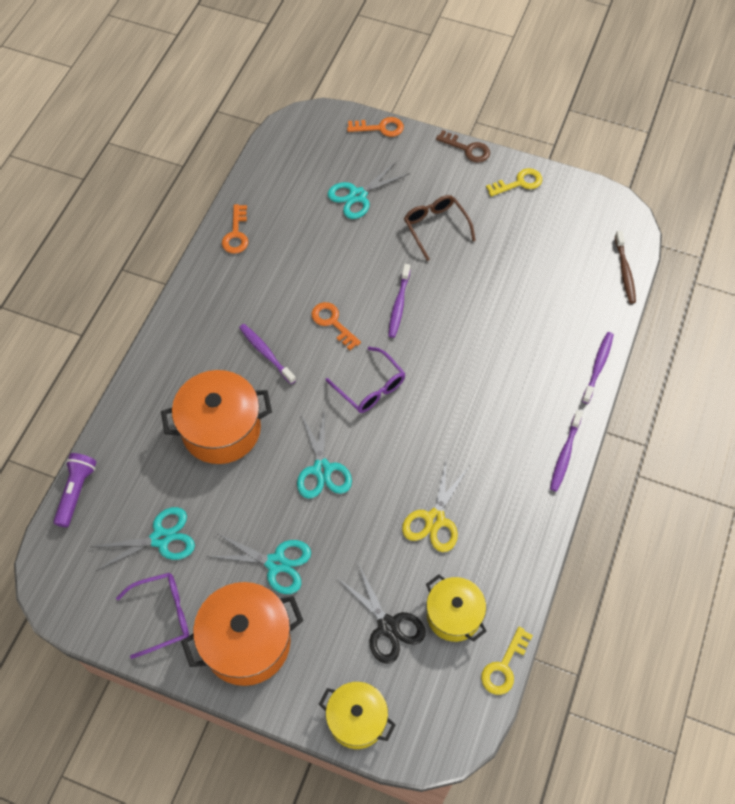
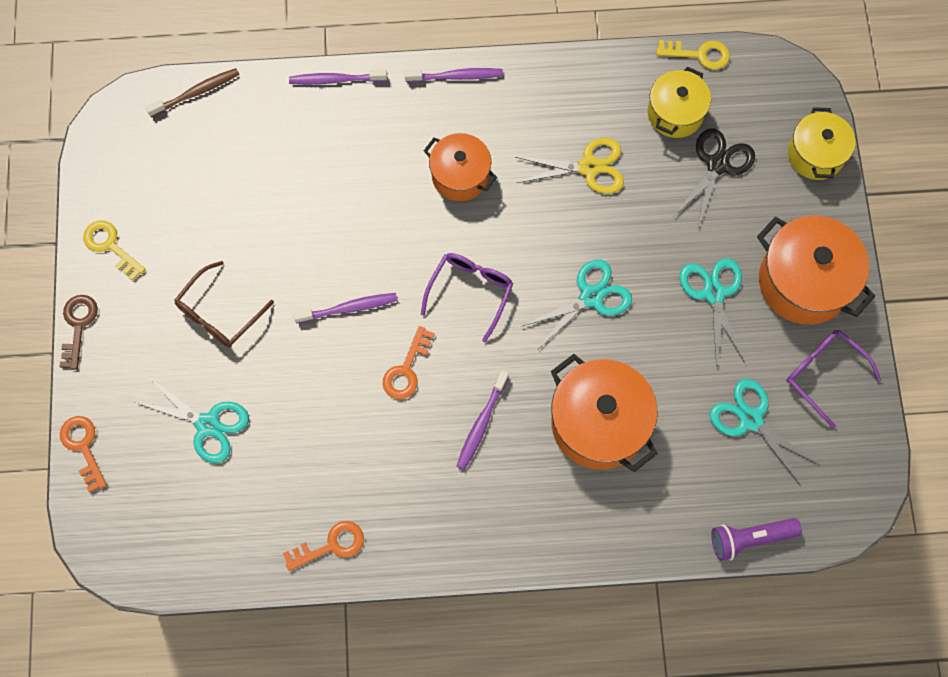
camera: 115 degrees left, 10 degrees up
none -> orange pot [424,133,497,201]

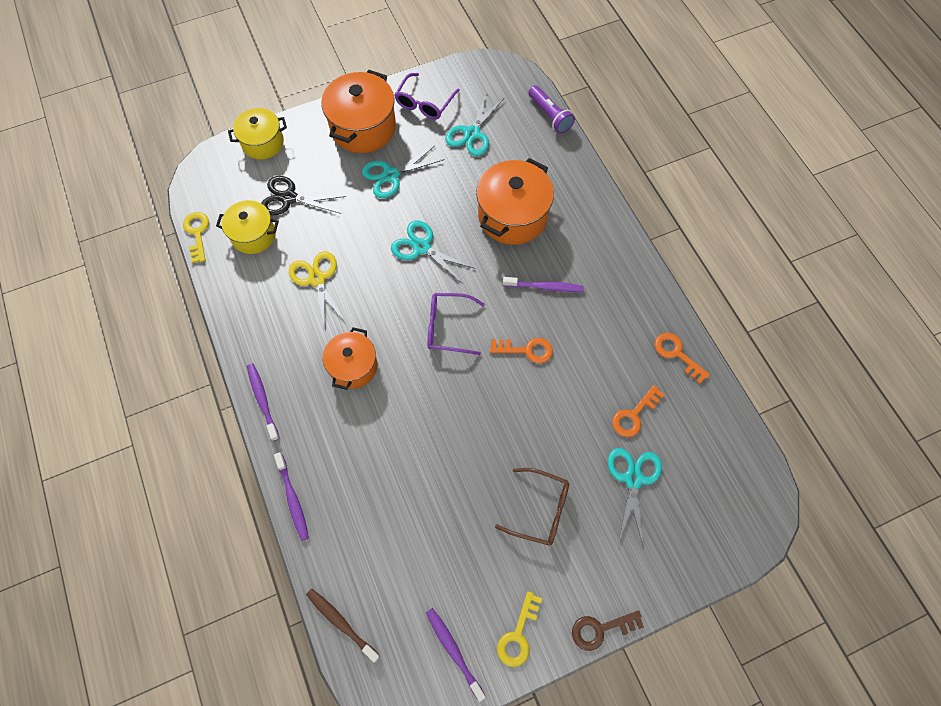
camera: 110 degrees left, 5 degrees down
orange key [60,416,107,493] -> orange key moved to [612,385,665,437]
purple toothbrush [293,293,397,323] -> purple toothbrush moved to [426,608,486,702]

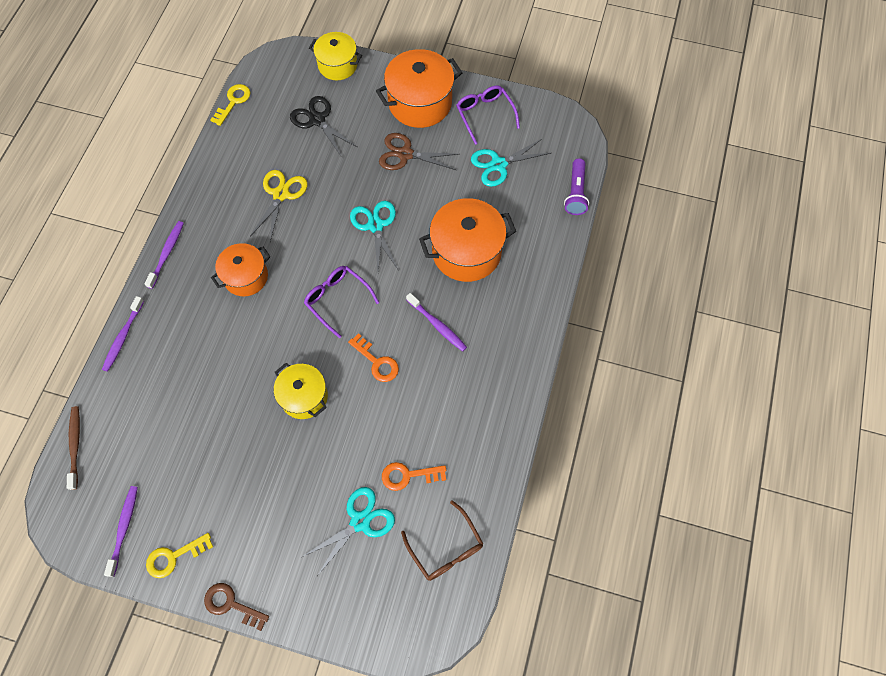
camera: 40 degrees right, 0 degrees up
yellow pot [216,200,279,254] -> yellow pot moved to [274,363,328,419]
turquoise scissors [362,146,445,198] -> brown scissors [379,133,459,170]
purple glasses [395,73,460,119] -> purple glasses turned 90 degrees clockwise [456,85,520,145]
brown glasses [495,468,569,546] -> brown glasses moved to [401,501,483,581]
orange key [655,333,710,384] -> none

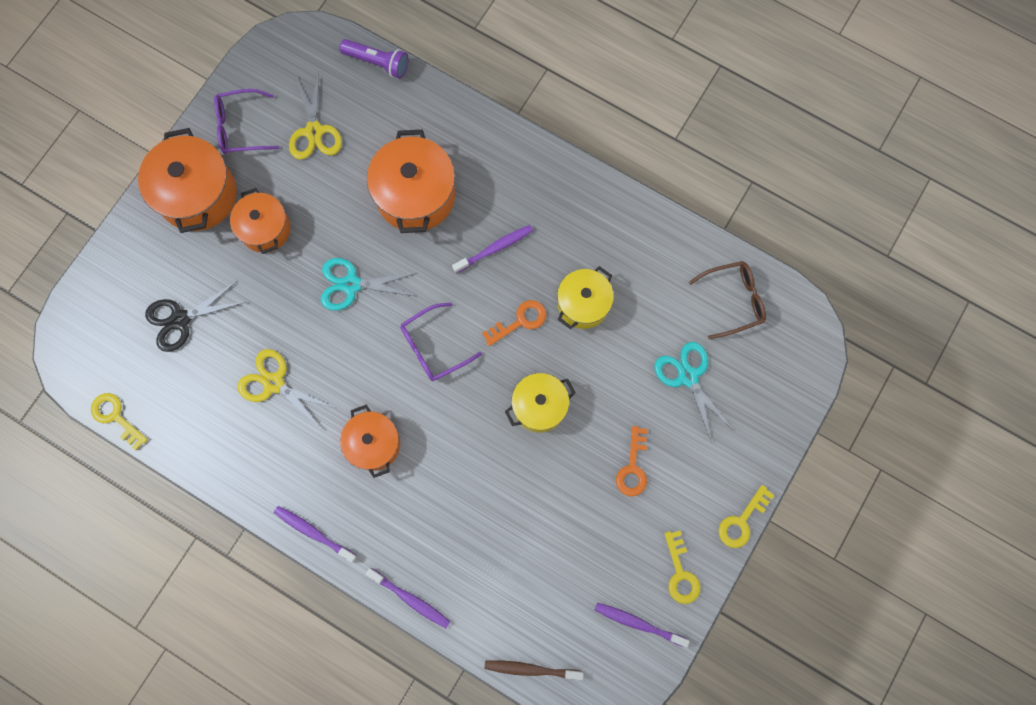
camera: 75 degrees left, 10 degrees up
brown key [204,583,269,631] -> yellow key [719,485,775,548]
yellow pot [309,32,362,80] -> yellow pot moved to [557,266,614,329]
brown scissors [379,133,459,170] -> orange pot [230,188,290,254]
orange key [382,462,446,491] -> orange key moved to [616,426,648,496]
turquoise scissors [471,138,551,187] -> yellow scissors [289,72,342,160]

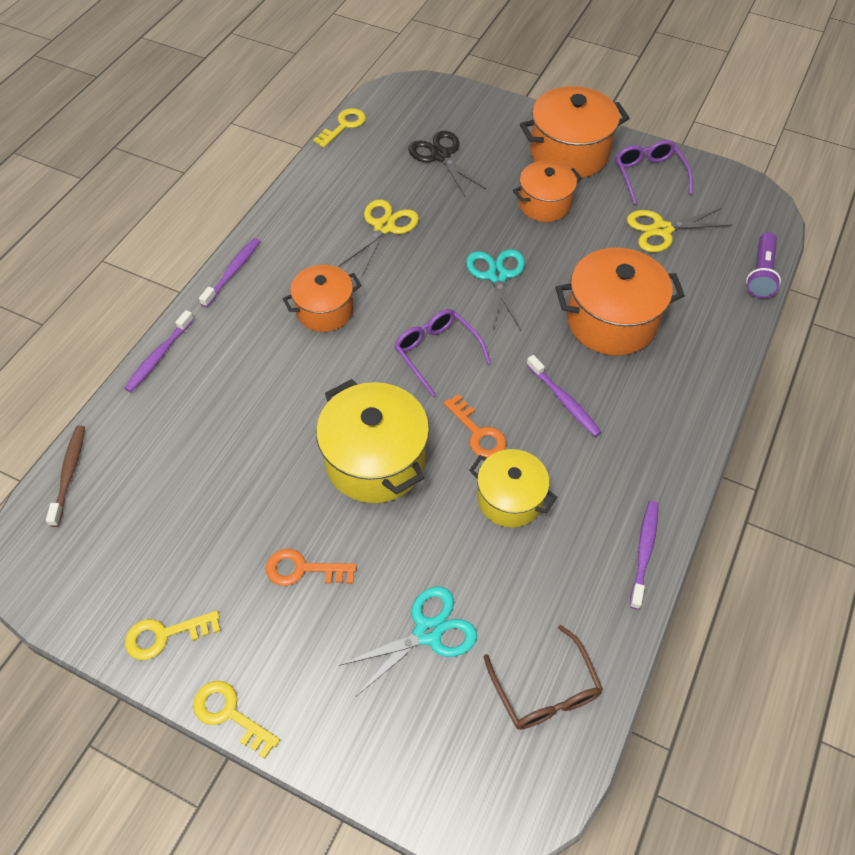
camera: 85 degrees right, 20 degrees down
yellow pot [505,373,576,432] -> yellow pot [316,379,429,503], size x1.57
purple toothbrush [595,603,690,648] -> purple toothbrush moved to [629,501,658,610]

